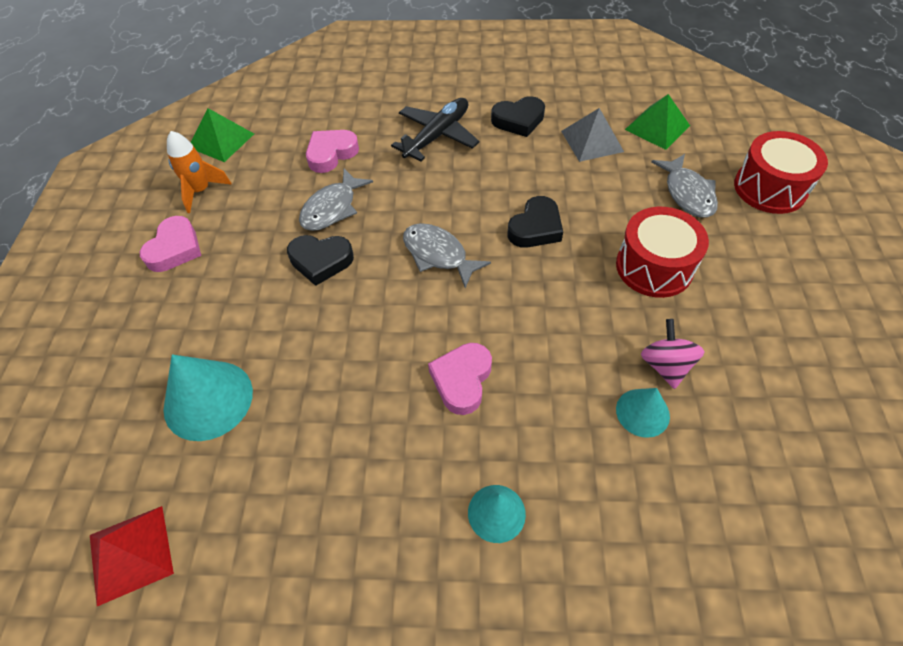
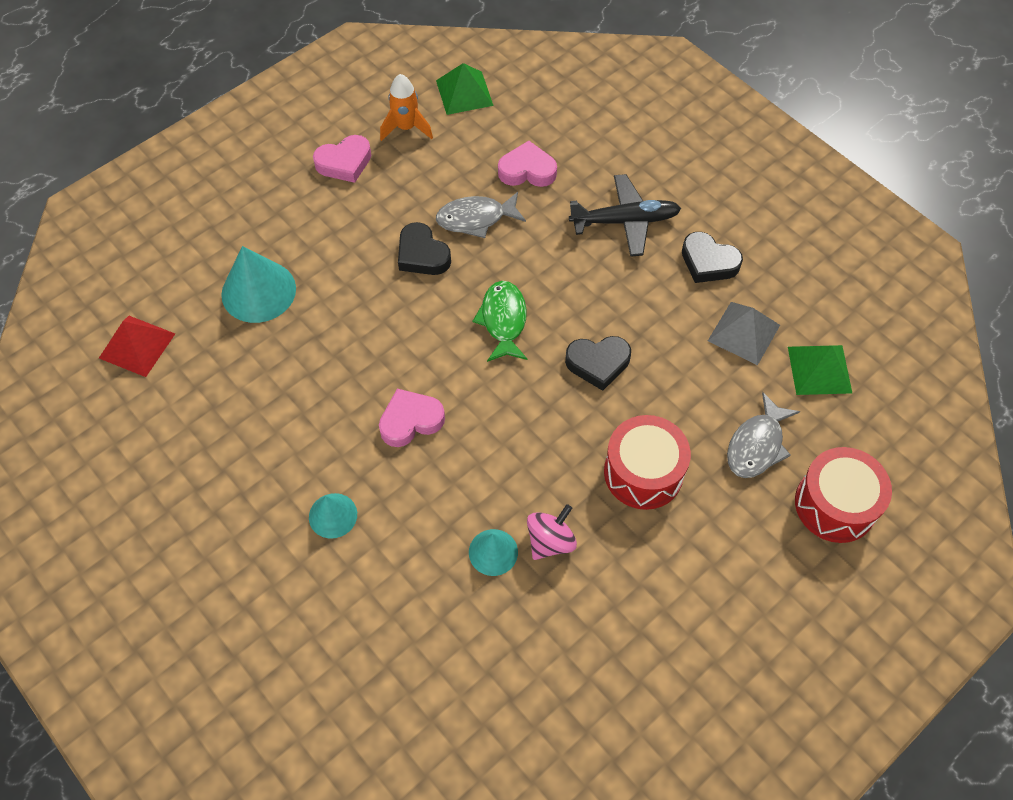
camera: 45 degrees right, 5 degrees up
grey fish [403,223,491,288] -> green fish [472,281,528,362]

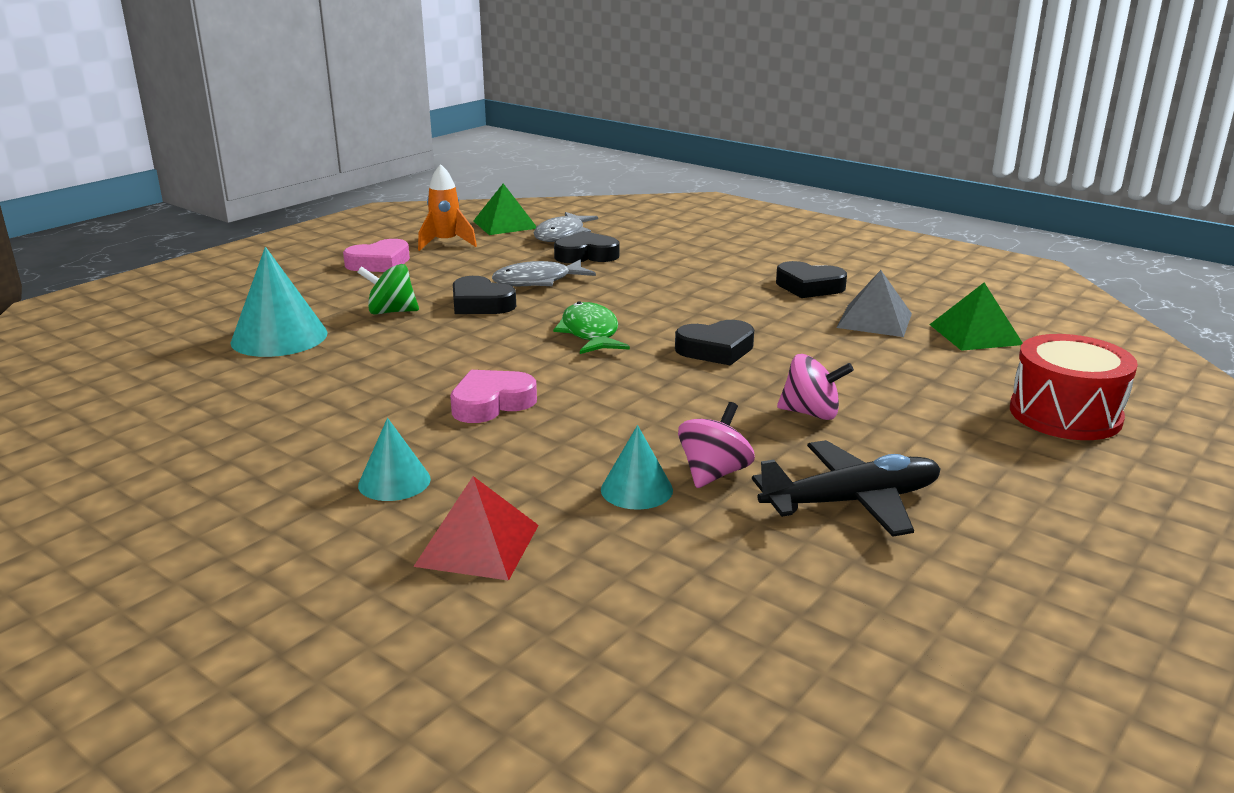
camera: 10 degrees left, 35 degrees down
red pyramid [99,316,175,377] -> red pyramid moved to [413,476,539,581]
pink heart [498,141,557,187] -> black heart [554,231,619,263]
black plane [569,174,681,257] -> black plane moved to [752,440,941,537]
red drum [604,415,691,510] -> pink spinning top [777,354,854,420]
grey fish [727,392,800,478] -> grey fish moved to [533,212,598,242]
none -> green spinning top [357,264,419,315]

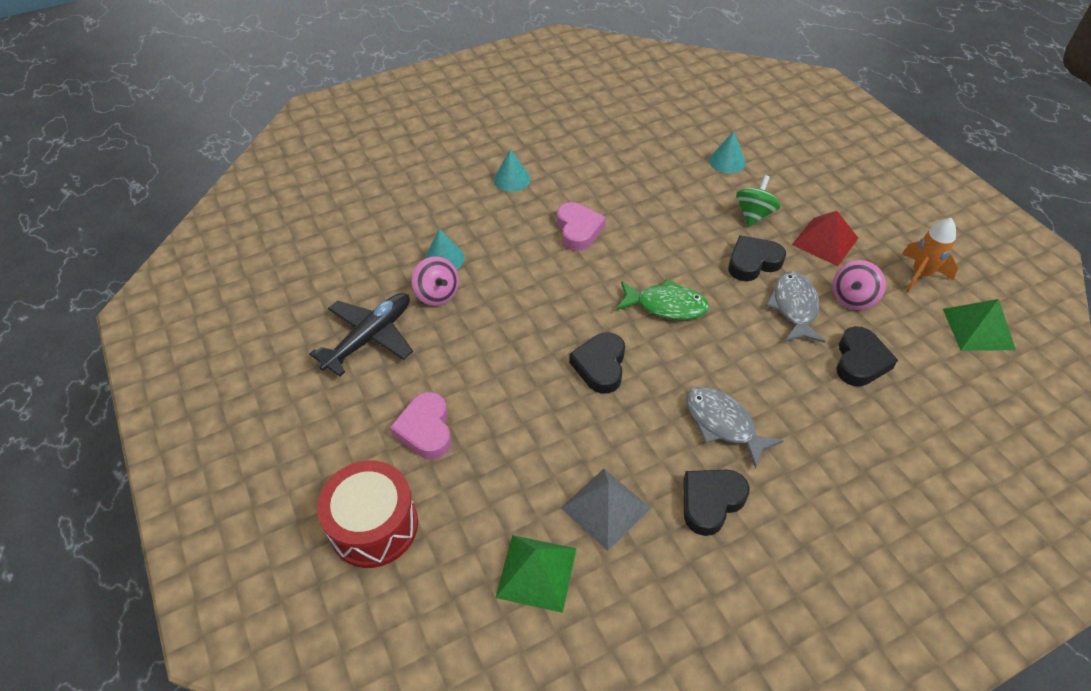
camera: 115 degrees right, 25 degrees up
turquoise cone [230,247,328,357] -> turquoise cone [709,131,746,173], size x0.58
pink heart [343,239,410,272] -> pink heart moved to [390,392,451,459]
red pyramid [413,476,539,581] -> red pyramid moved to [792,211,859,266]
grey fish [533,212,598,242] -> grey fish moved to [686,387,783,469]
black plane [752,440,941,537] -> black plane turned 150 degrees counterclockwise [309,293,413,376]
pink spinning top [777,354,854,420] -> pink spinning top moved to [832,260,886,310]

